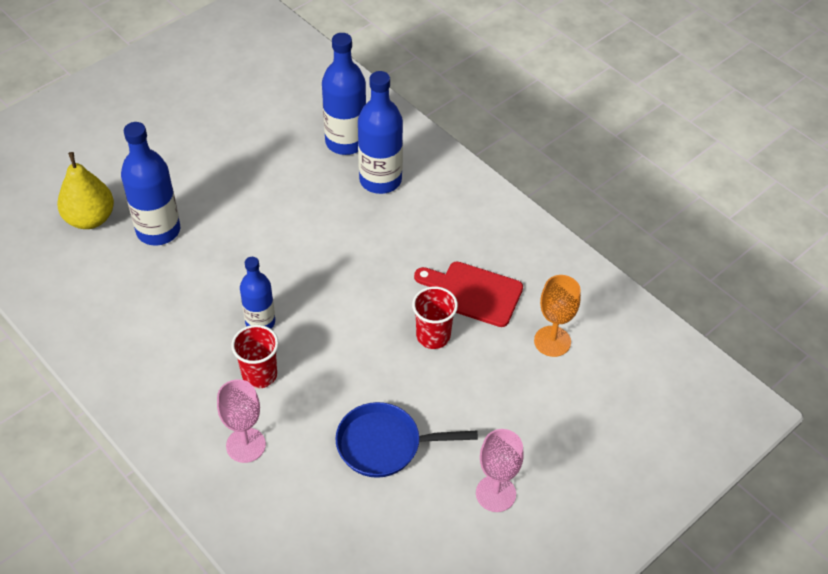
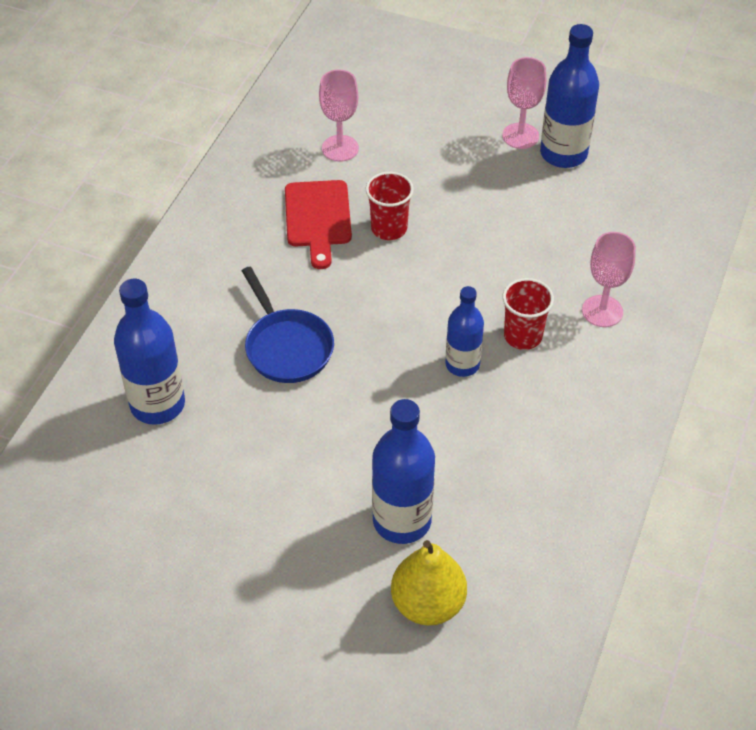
camera: 115 degrees left, 0 degrees up
blue pan [335,402,478,478] -> blue pan moved to [242,267,334,383]
blue bottle [358,71,403,194] -> blue bottle moved to [540,24,599,168]
orange goblet [534,275,581,357] -> pink goblet [319,70,359,162]

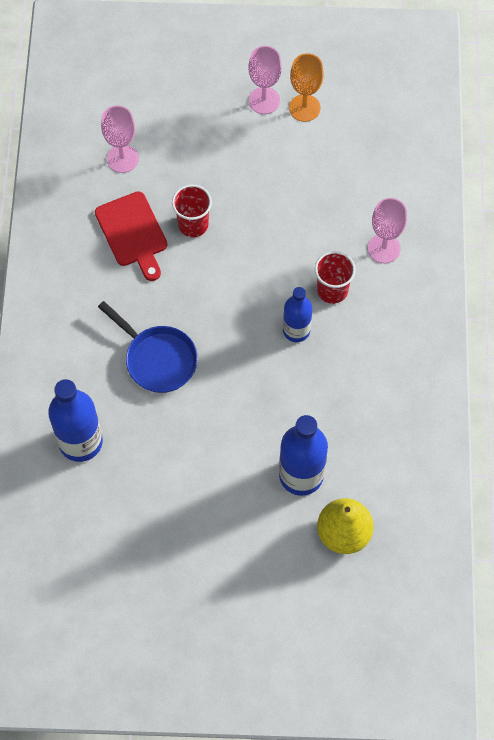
camera: 20 degrees left, 15 degrees up
blue bottle [540,24,599,168] -> orange goblet [289,53,324,122]

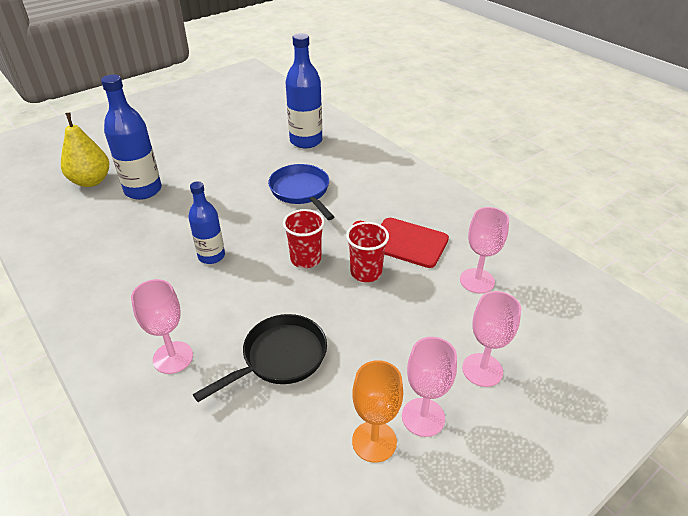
camera: 140 degrees right, 25 degrees down
blue pan [98,301,198,393] -> blue pan turned 60 degrees clockwise [268,164,334,220]
red cup [315,251,356,304] -> red cup moved to [283,209,325,268]
none -> black pan [193,314,327,402]
none -> pink goblet [462,291,521,387]

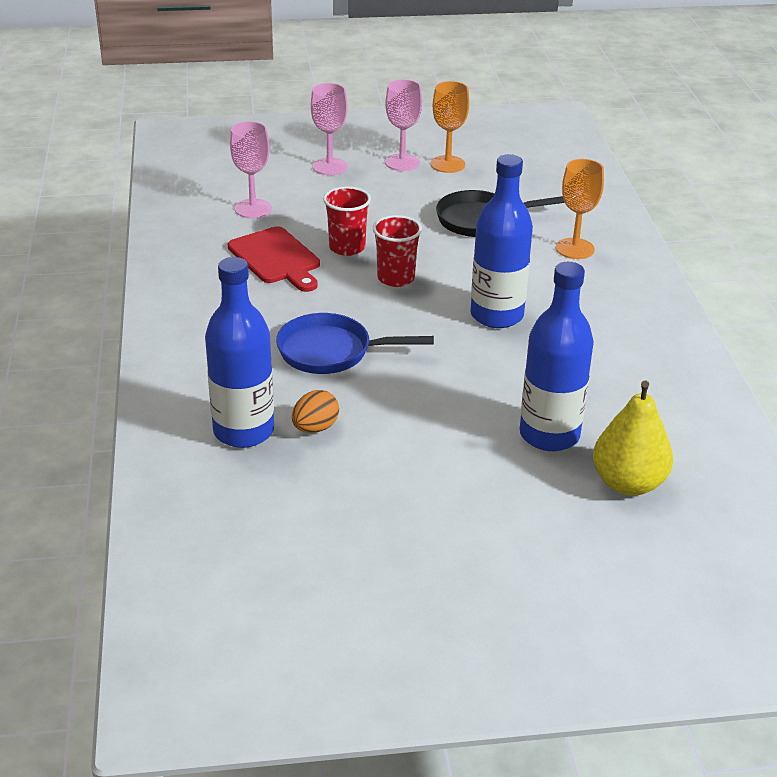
camera: 150 degrees left, 5 degrees down
pink goblet [131,279,193,374] -> orange goblet [556,159,604,259]
blue bottle [188,181,225,264] -> blue bottle [470,154,533,328], size x1.56
blue pan [268,164,334,220] -> blue pan turned 90 degrees clockwise [276,313,434,374]
none -> orange egg [292,390,339,433]

